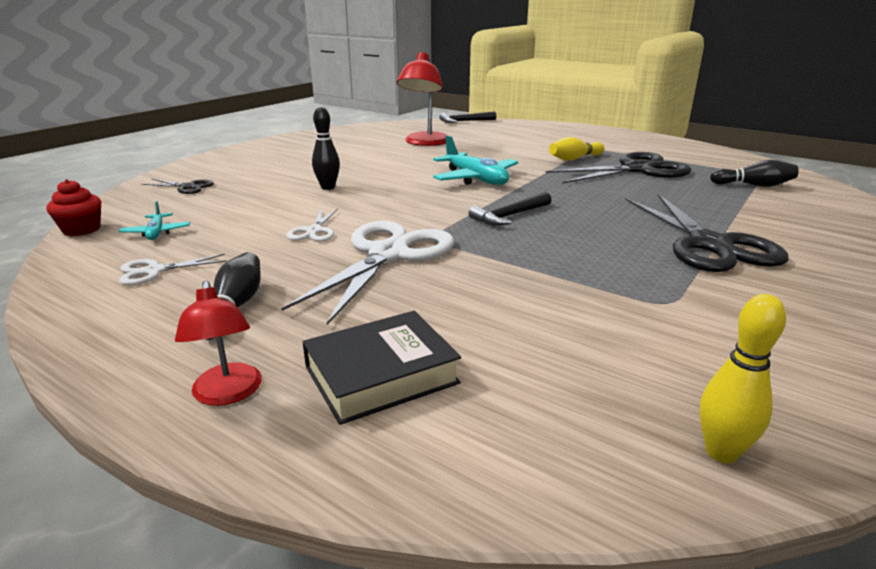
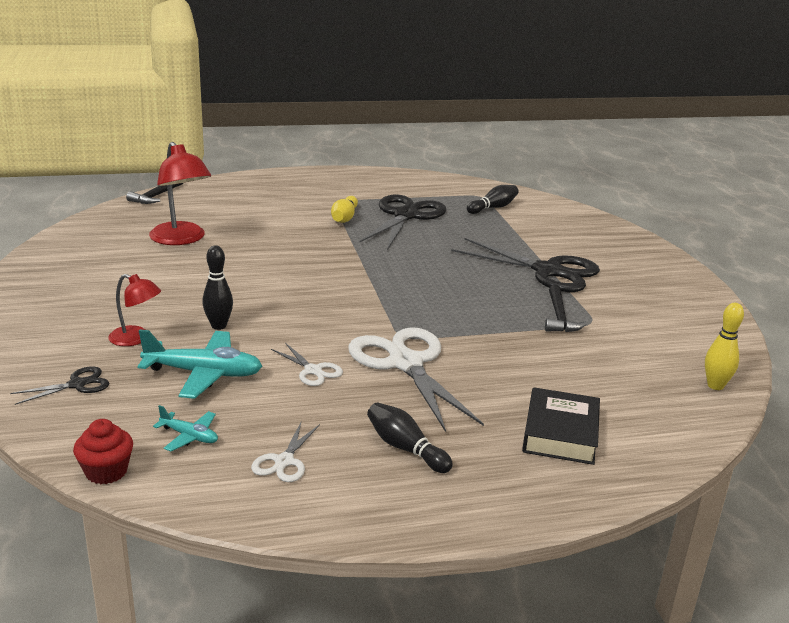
camera: 50 degrees left, 0 degrees up
red lamp [175,280,262,406] -> red lamp moved to [108,274,161,346]
turquoise plane [433,135,518,185] -> turquoise plane moved to [137,329,262,399]
black hammer [469,192,551,226] -> black hammer moved to [545,285,587,332]

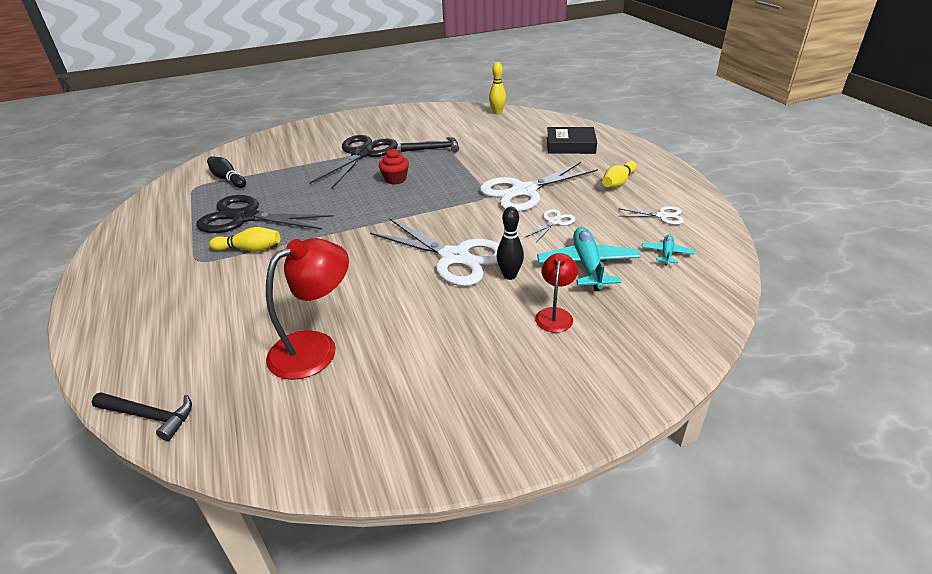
camera: 95 degrees left, 10 degrees up
black scissors [10,366,109,405] -> none
red cupcake [73,419,133,484] -> red cupcake moved to [379,149,409,185]
black bowling pin [367,402,453,473] -> yellow bowling pin [602,161,637,188]
none -> white scissors [370,218,499,286]

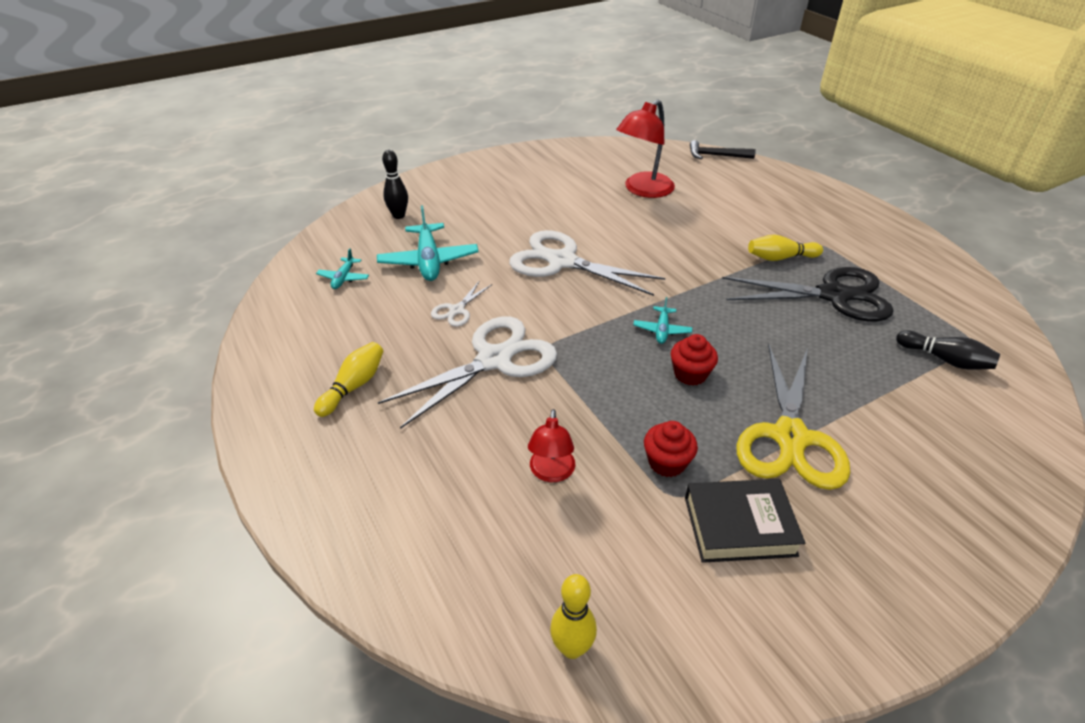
camera: 170 degrees right, 5 degrees up
black scissors [309,135,398,188] -> yellow scissors [737,344,850,490]
black hammer [401,137,459,152] -> red cupcake [644,421,698,477]
black bowling pin [497,207,524,280] -> black bowling pin moved to [382,150,408,219]
red lamp [535,253,578,333] -> red lamp moved to [528,409,575,482]
black book [547,127,597,154] -> black book moved to [685,479,805,563]
white scissors [619,206,684,225] -> none
none -> turquoise plane [633,297,692,344]

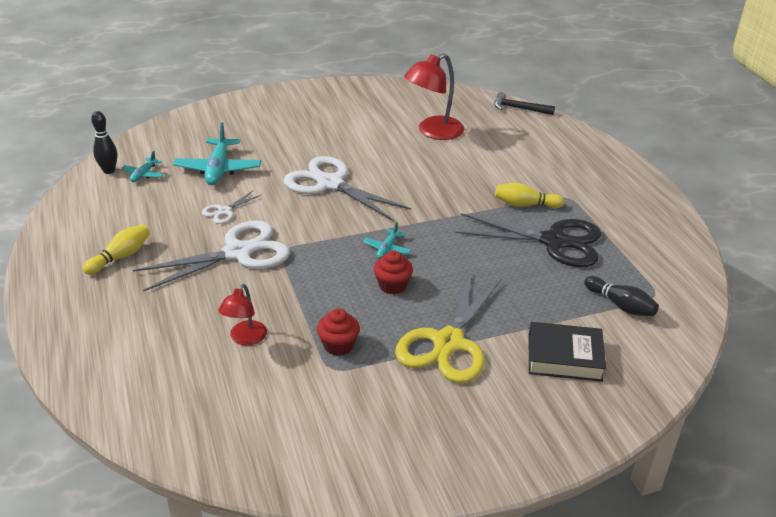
camera: 10 degrees right, 5 degrees down
black bowling pin [382,150,408,219] -> black bowling pin moved to [91,111,118,174]
yellow bowling pin [550,574,597,659] -> none
black book [685,479,805,563] -> black book moved to [529,322,606,382]

